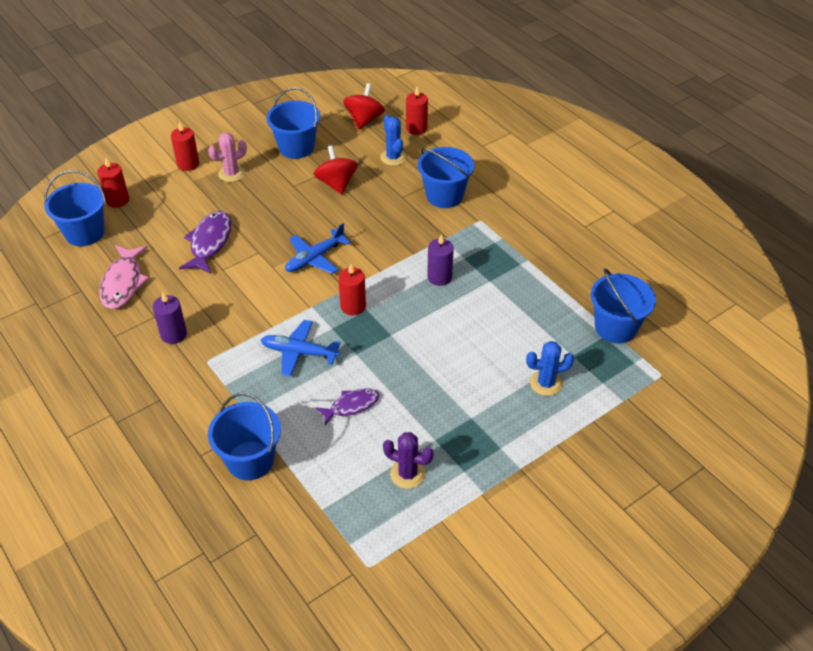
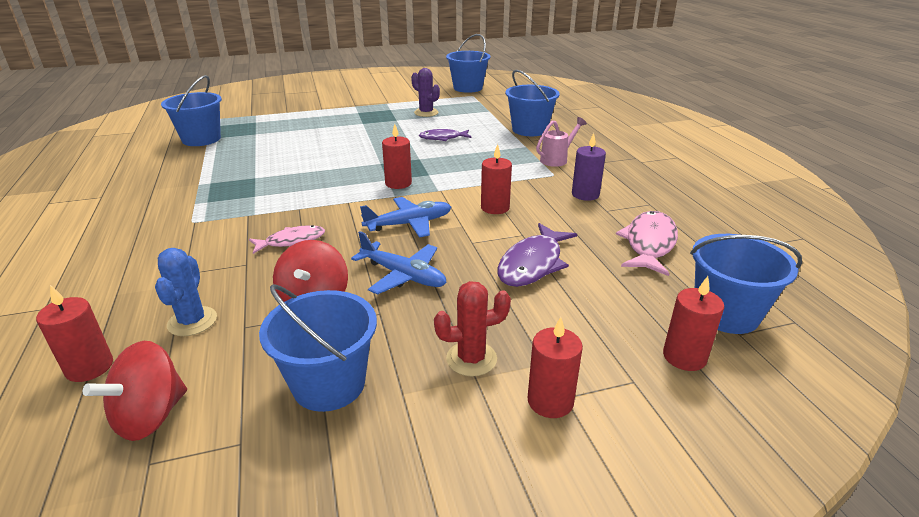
camera: 160 degrees left, 15 degrees down
pink cactus [208,133,247,182] -> red cactus [434,281,511,376]
blue plane [261,320,341,377] -> blue plane moved to [351,231,447,295]
blue bucket [418,147,474,208] -> blue bucket moved to [446,34,490,93]
purple candle [427,234,454,286] -> none
blue cactus [526,341,574,396] -> none
none -> pink fish [249,225,325,254]
none -> red candle [481,144,512,214]
none -> pink watering can [536,117,587,167]

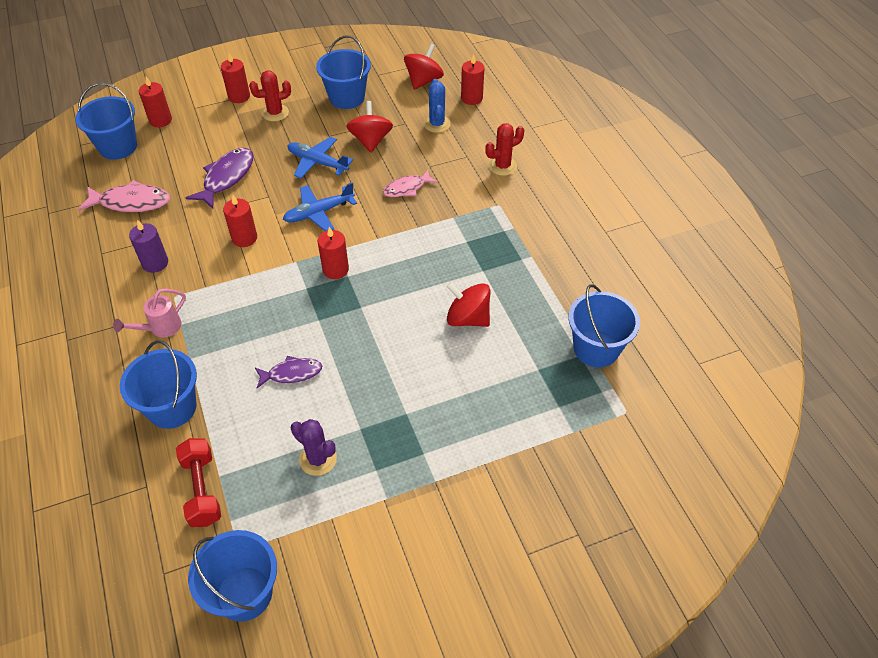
camera: 175 degrees right, 20 degrees up
pink fish [616,211,678,276] -> pink fish turned 105 degrees counterclockwise [78,180,170,212]
none -> red dumbbell [176,438,221,527]
none -> red spinning top [446,282,491,327]
none -> red cactus [485,123,524,176]

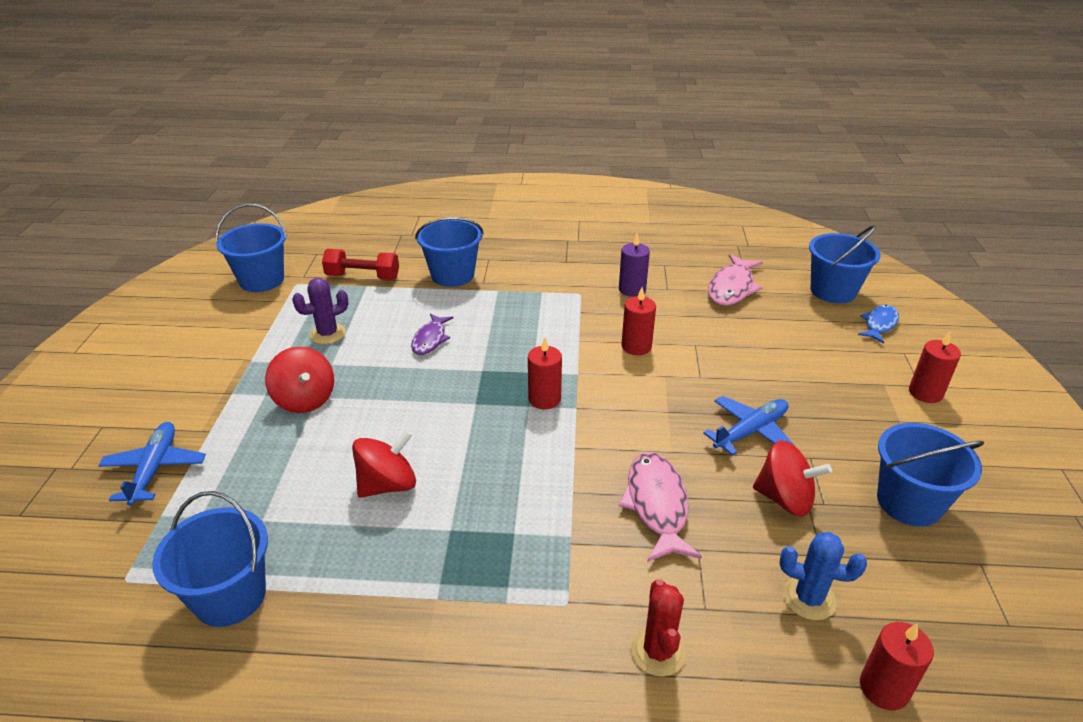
camera: 115 degrees right, 15 degrees down
pink watering can [113,289,186,337] -> none
red candle [139,77,172,127] -> blue fish [858,304,899,344]
purple fish [186,148,254,209] -> none
red cactus [249,71,291,122] -> none
blue plane [283,182,357,231] -> blue plane moved to [98,422,206,506]
pink fish [383,170,438,197] -> pink fish [618,452,702,562], size x1.55
red spinning top [404,44,444,90] -> red spinning top moved to [265,347,334,413]

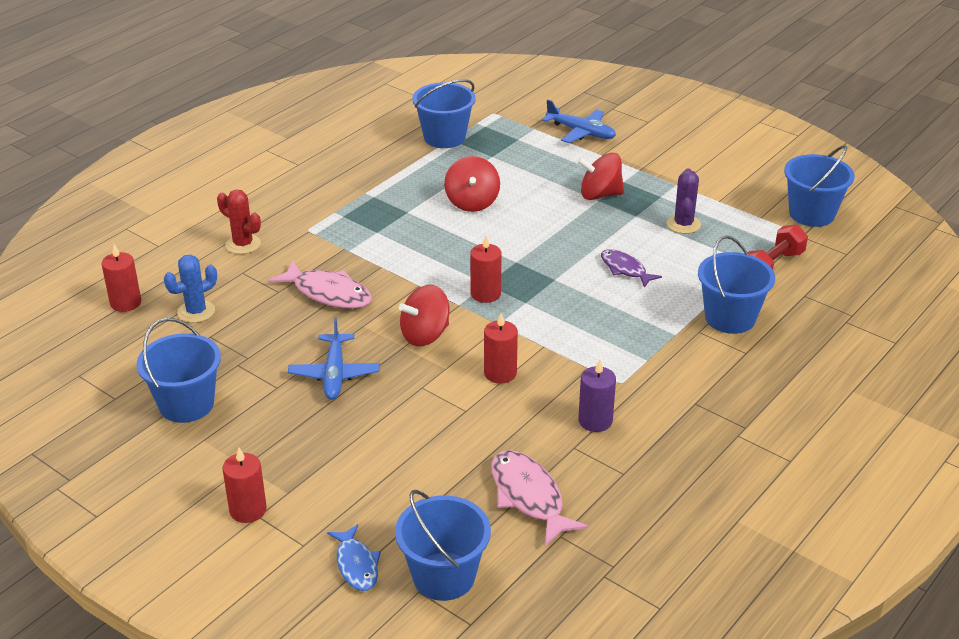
camera: 125 degrees right, 0 degrees up
red spinning top [753,440,832,516] -> red spinning top moved to [399,285,449,346]

